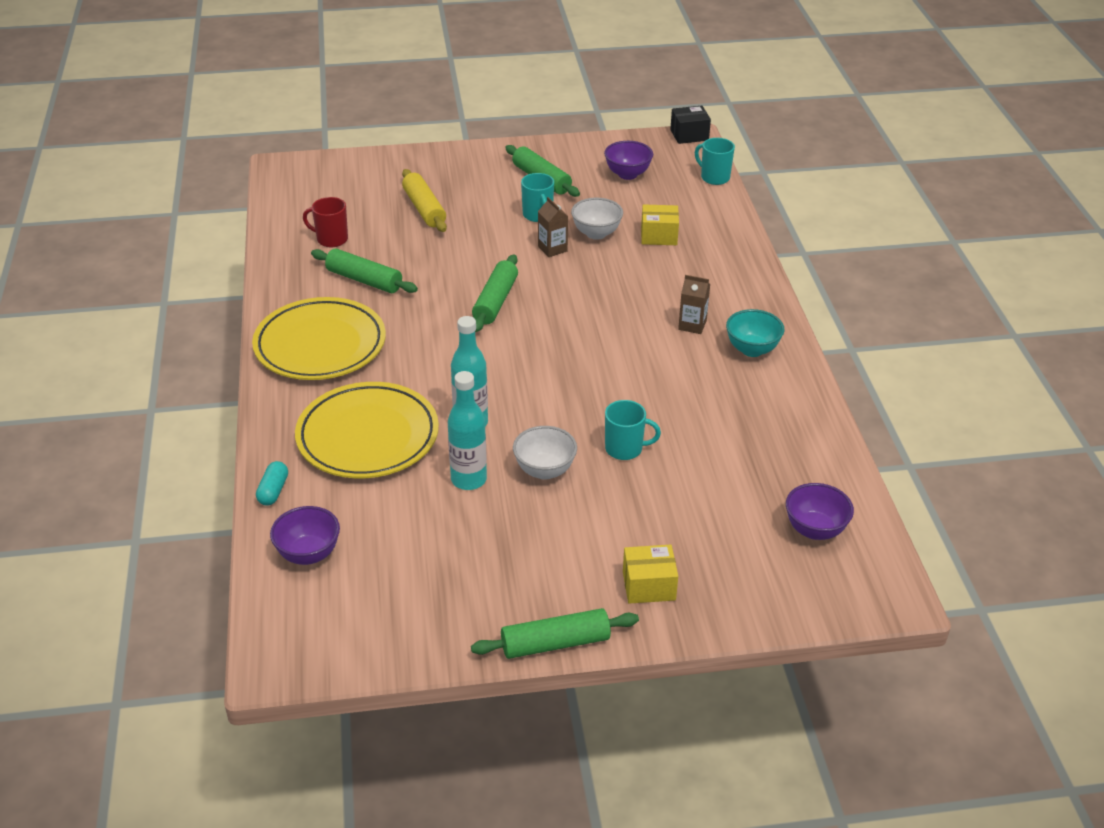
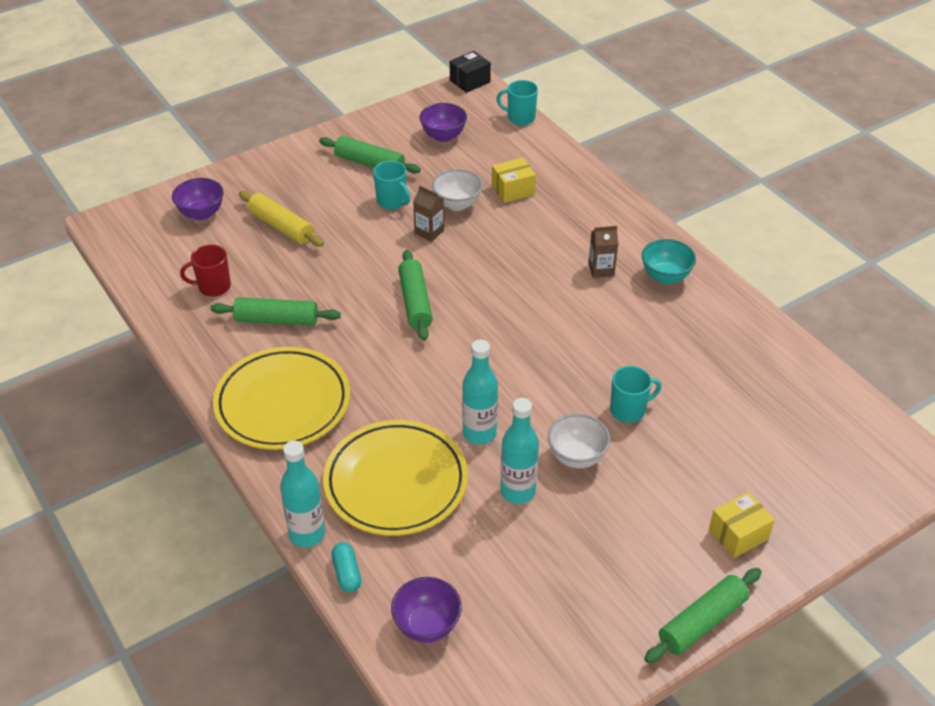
camera: 25 degrees left, 5 degrees up
purple bowl [786,483,854,540] -> purple bowl moved to [172,178,224,220]
none -> turquoise bottle [280,441,325,547]

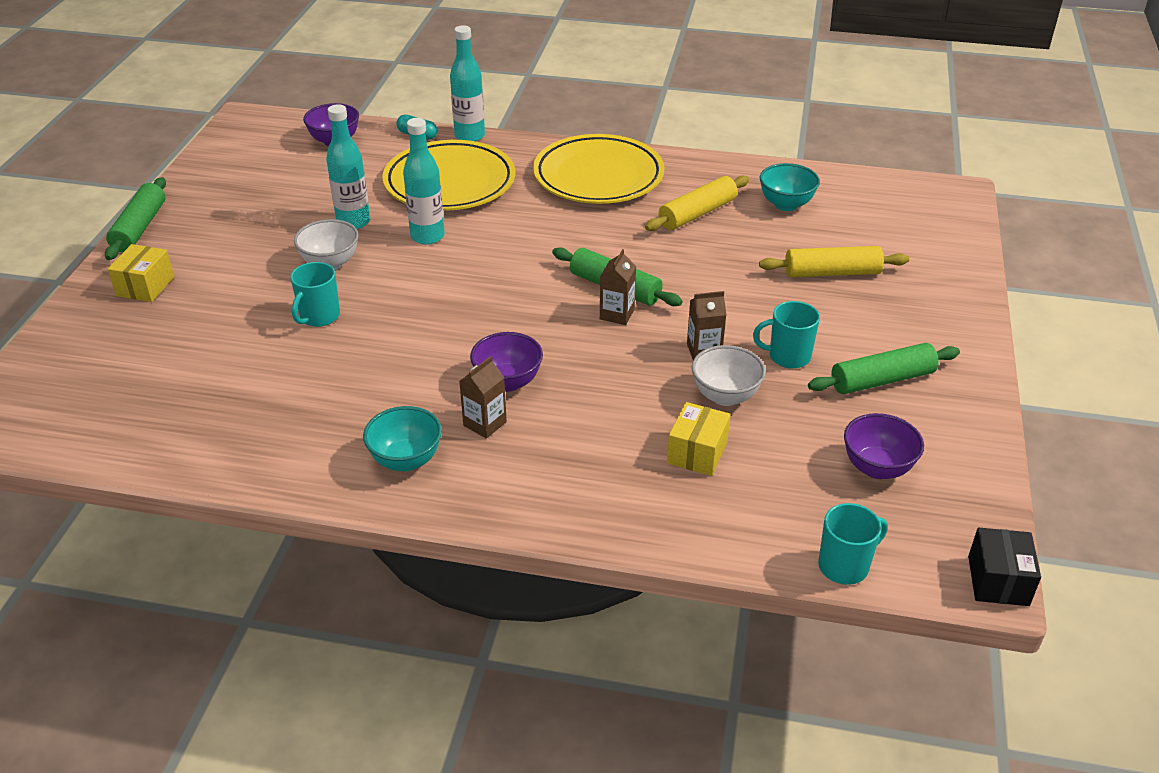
camera: 135 degrees right, 5 degrees down
purple bowl [172,178,224,220] -> purple bowl moved to [470,332,543,392]
red mug [180,245,231,297] -> turquoise bowl [760,163,820,211]
green rolling pin [210,297,341,326] -> yellow rolling pin [645,176,749,231]
none -> brown carton [600,249,636,325]

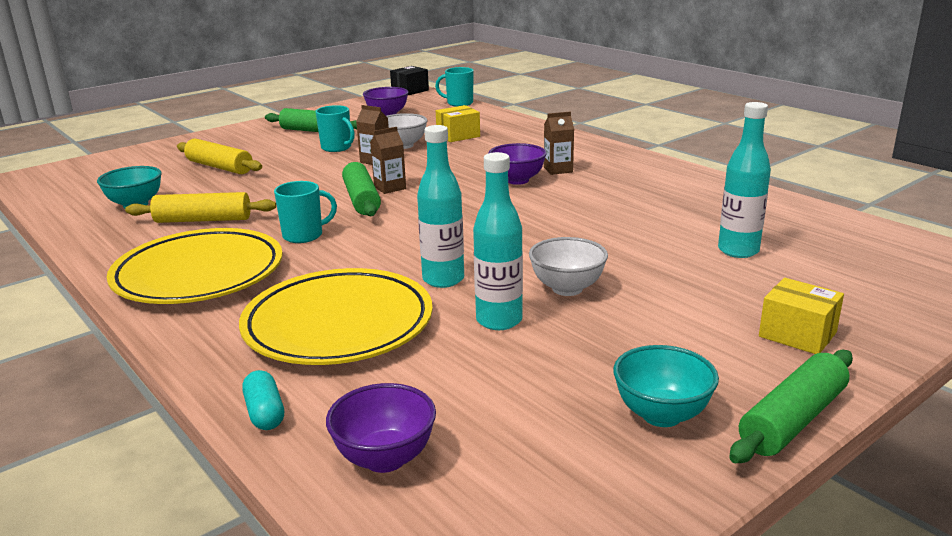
camera: 140 degrees left, 15 degrees down
yellow box [108,244,174,302] -> yellow box turned 75 degrees clockwise [759,278,844,354]
turquoise mug [290,262,340,327] -> turquoise mug moved to [274,181,337,243]
turquoise bowl [363,406,442,471] -> turquoise bowl moved to [613,345,719,427]
turquoise bottle [450,26,485,141] -> turquoise bottle moved to [718,102,771,258]

